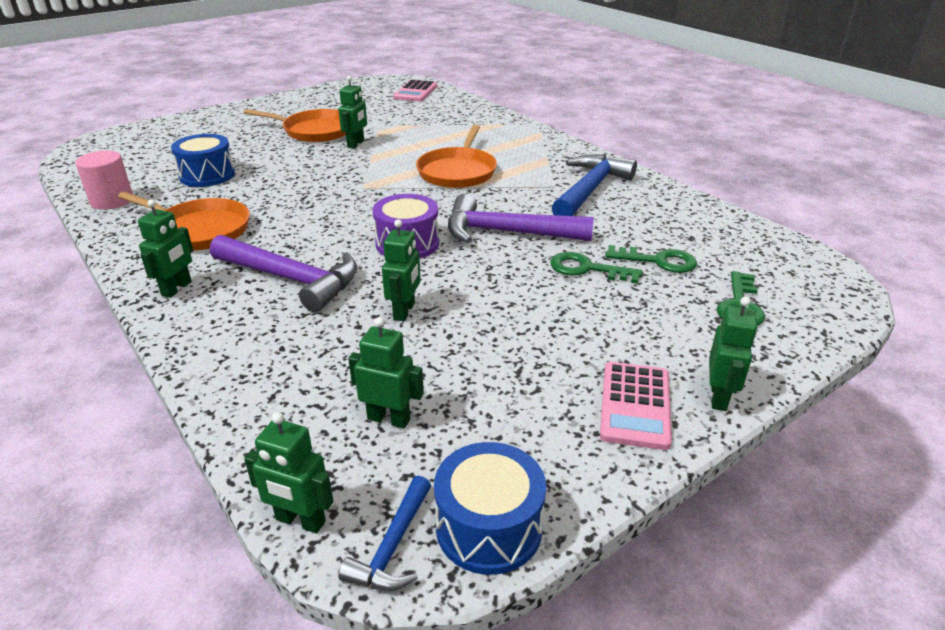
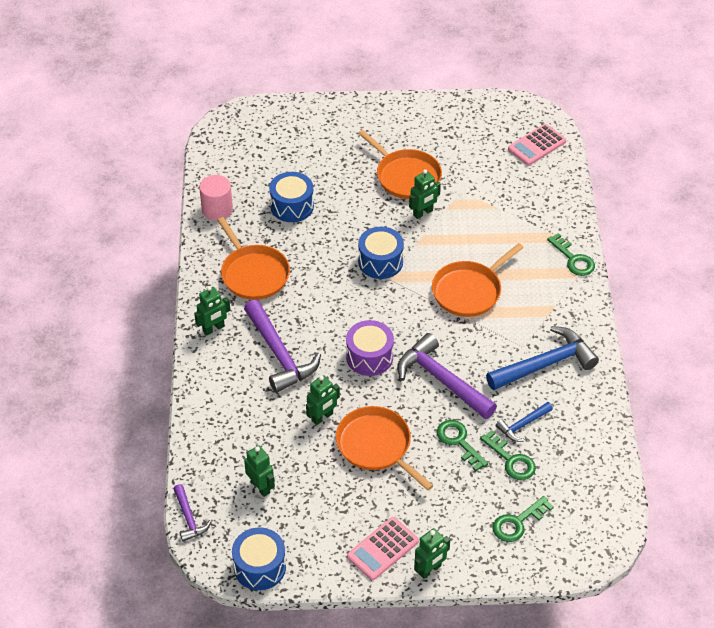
camera: 35 degrees right, 15 degrees up
green robot [244,412,333,534] -> purple hammer [173,484,212,542]
blue hammer [338,476,431,591] -> blue hammer moved to [496,402,553,442]
none -> orange pan [336,406,434,490]
none -> blue drum [358,227,404,279]
none -> green key [547,233,595,276]

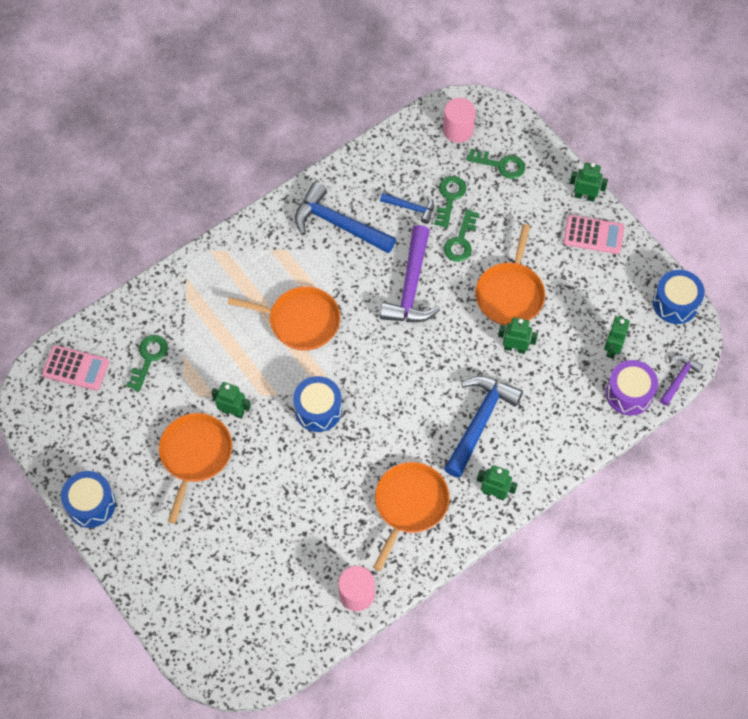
camera: 125 degrees left, 15 degrees up
purple hammer [244,299,321,393] -> blue hammer [444,376,523,478]
blue drum [269,172,314,222] -> blue drum moved to [61,471,116,528]
purple drum [346,320,394,376] -> purple drum moved to [606,360,658,416]
green key [547,233,595,276] -> green key moved to [126,335,168,392]
none -> pink cylinder [443,98,476,143]

